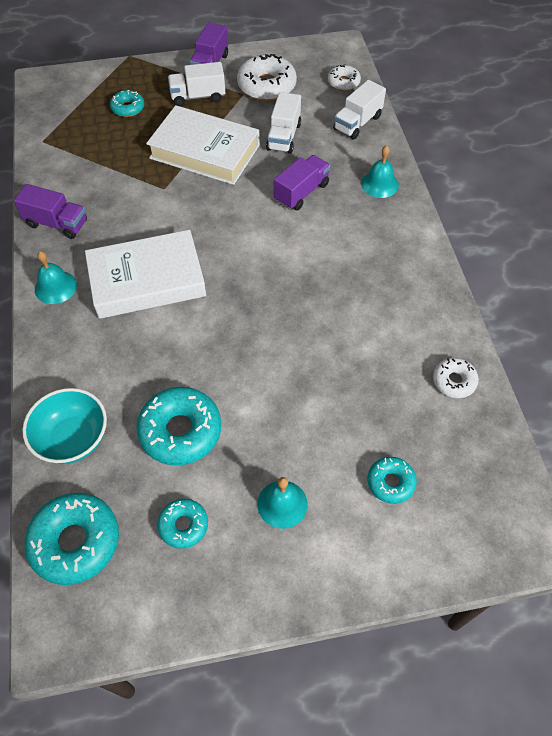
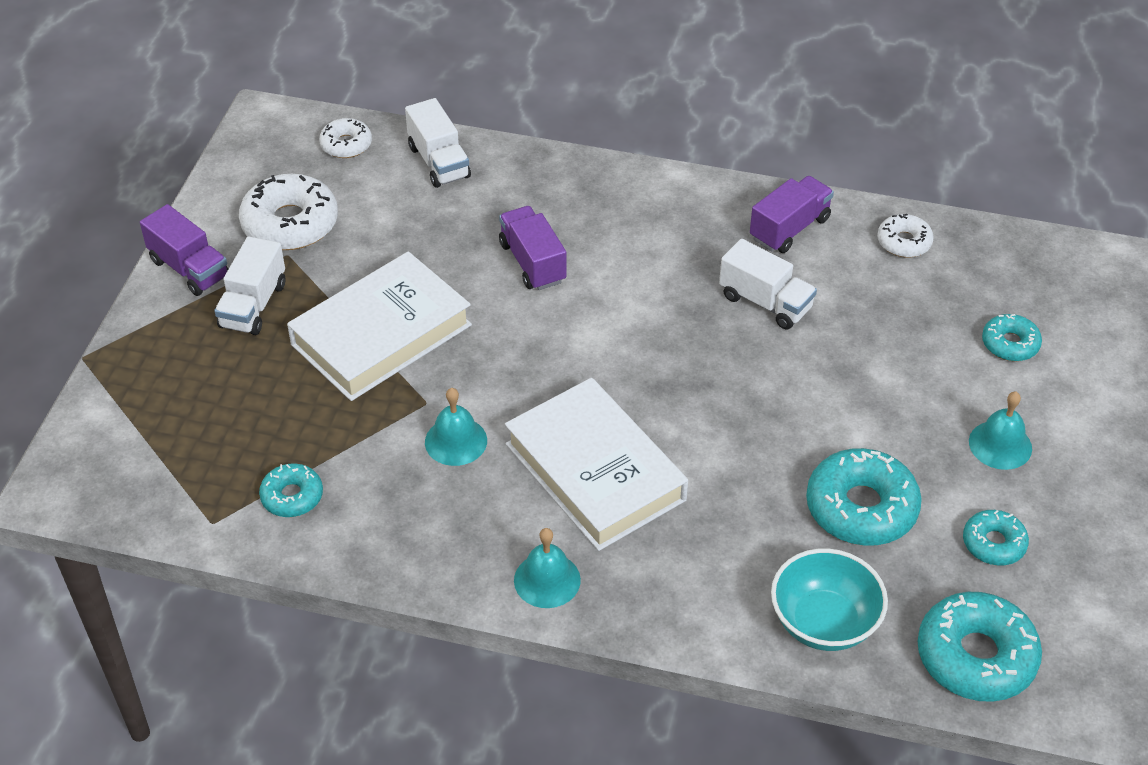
camera: 65 degrees left, 10 degrees down
purple truck [14,184,87,239] -> purple truck moved to [750,176,834,253]
white book [85,230,206,319] -> white book turned 45 degrees counterclockwise [505,378,688,551]
turquoise donut [110,90,144,117] -> turquoise donut moved to [259,463,323,517]
white truck [266,92,301,154] -> white truck moved to [719,239,817,329]
turquoise bell [361,145,399,198] -> turquoise bell moved to [425,388,487,466]

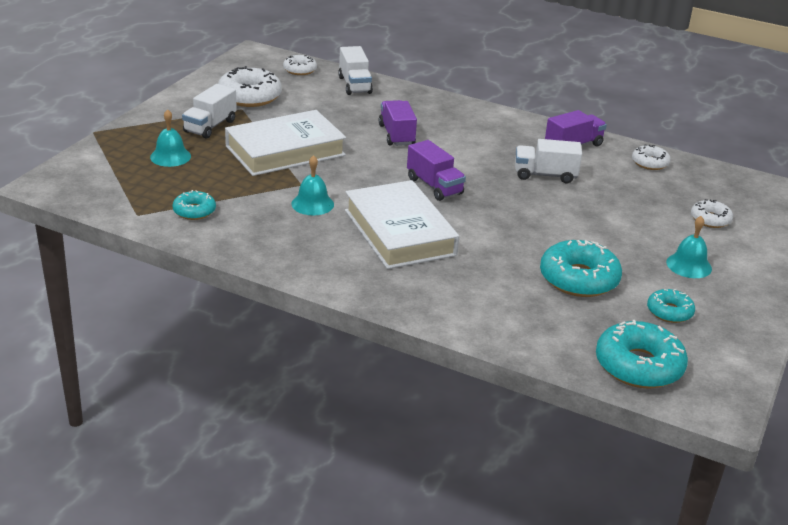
camera: 10 degrees right, 15 degrees down
purple truck [140,204,228,296] -> purple truck moved to [407,140,466,201]
turquoise bell [514,528,581,608] -> turquoise bell moved to [150,109,191,167]
white truck [719,239,817,329] -> white truck turned 135 degrees clockwise [515,139,582,184]
turquoise bowl [771,548,888,651] -> none
turquoise donut [982,314,1042,361] -> white donut [691,199,733,228]

